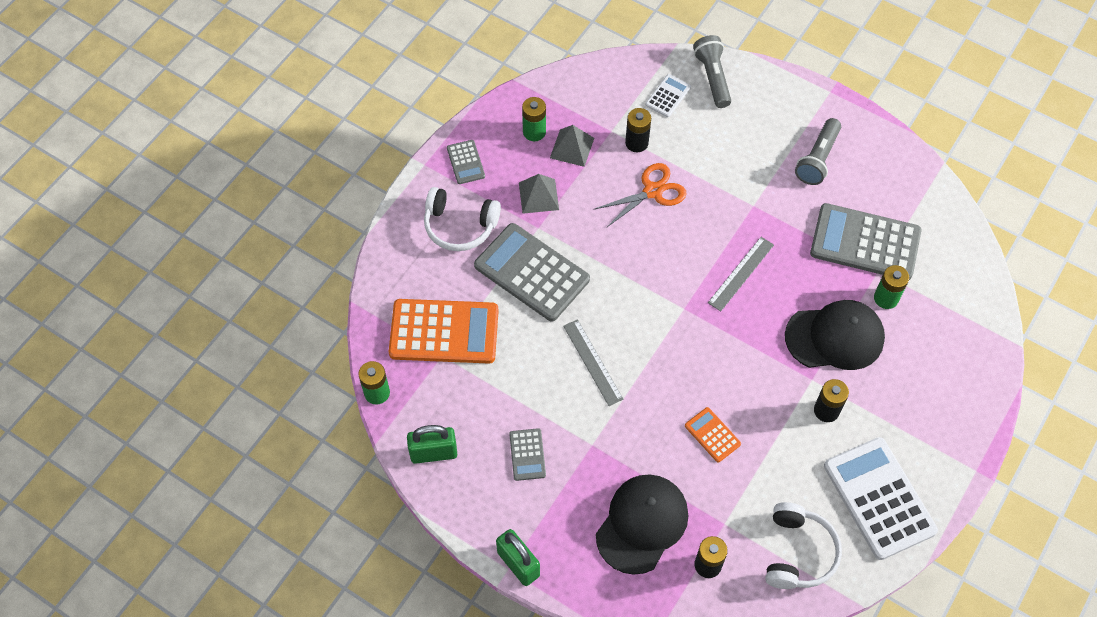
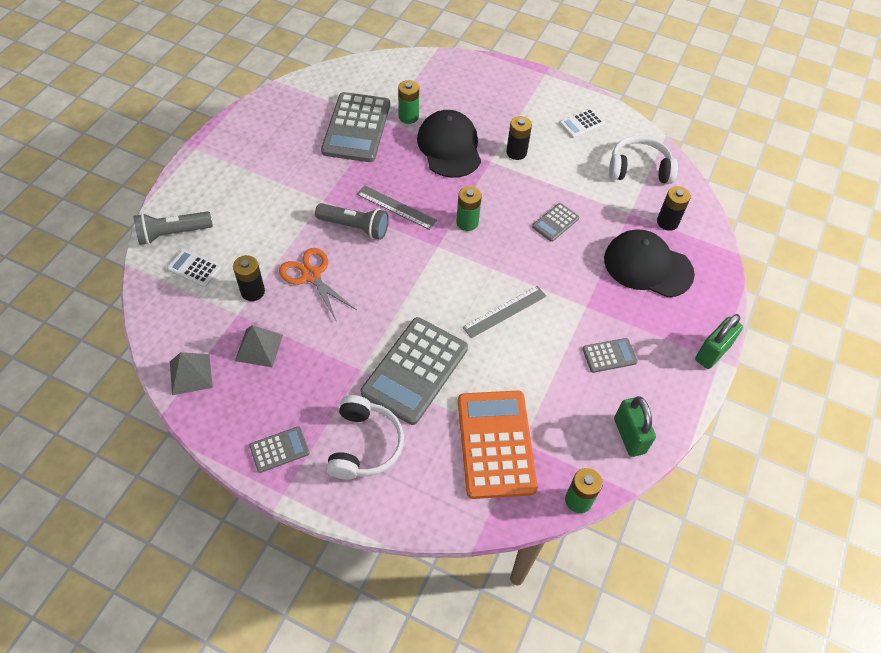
camera: 100 degrees left, 5 degrees down
grey pyramid [519,174,559,214] -> grey pyramid moved to [170,352,213,395]
green battery [522,97,546,141] -> green battery moved to [456,186,482,231]
orange calculator [685,407,741,462] -> grey calculator [532,203,579,242]
grey flashlight [795,118,841,185] -> grey flashlight moved to [315,203,389,240]
white calculator [824,437,938,560] -> white calculator [559,109,605,138], size x0.47

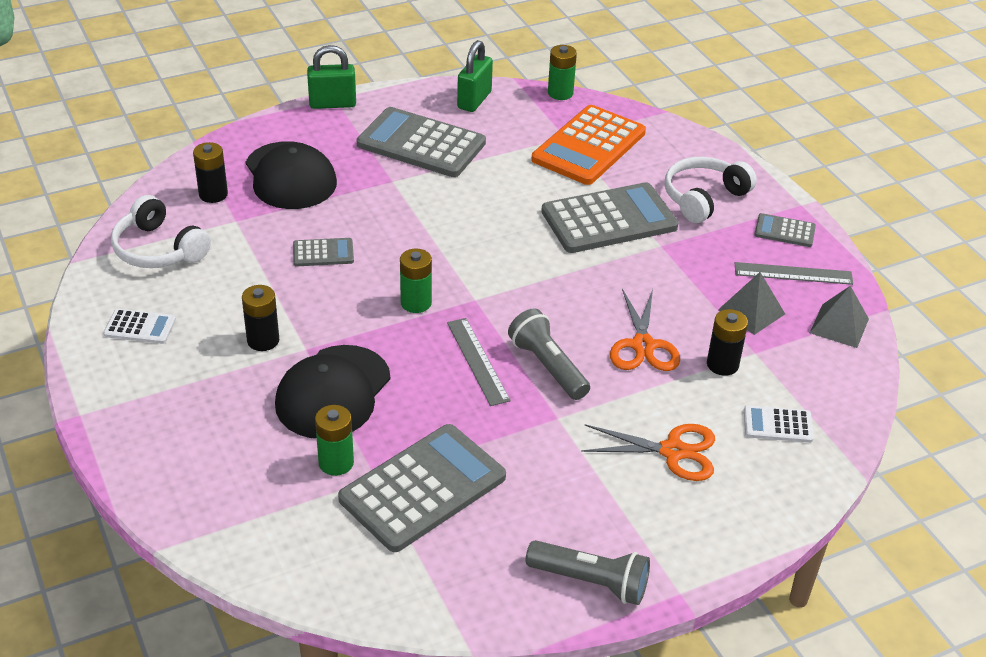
camera: 140 degrees left, 15 degrees down
grey flashlight [133,211,213,245] -> grey flashlight moved to [526,540,650,605]
white calculator [167,249,221,287] -> white calculator turned 120 degrees clockwise [744,405,814,443]
grey ruler [463,286,546,338] -> grey ruler moved to [735,262,853,285]
grey calculator [582,338,638,373] -> grey calculator [356,107,486,177], size x2.11
none -> orange scissors [581,424,715,481]

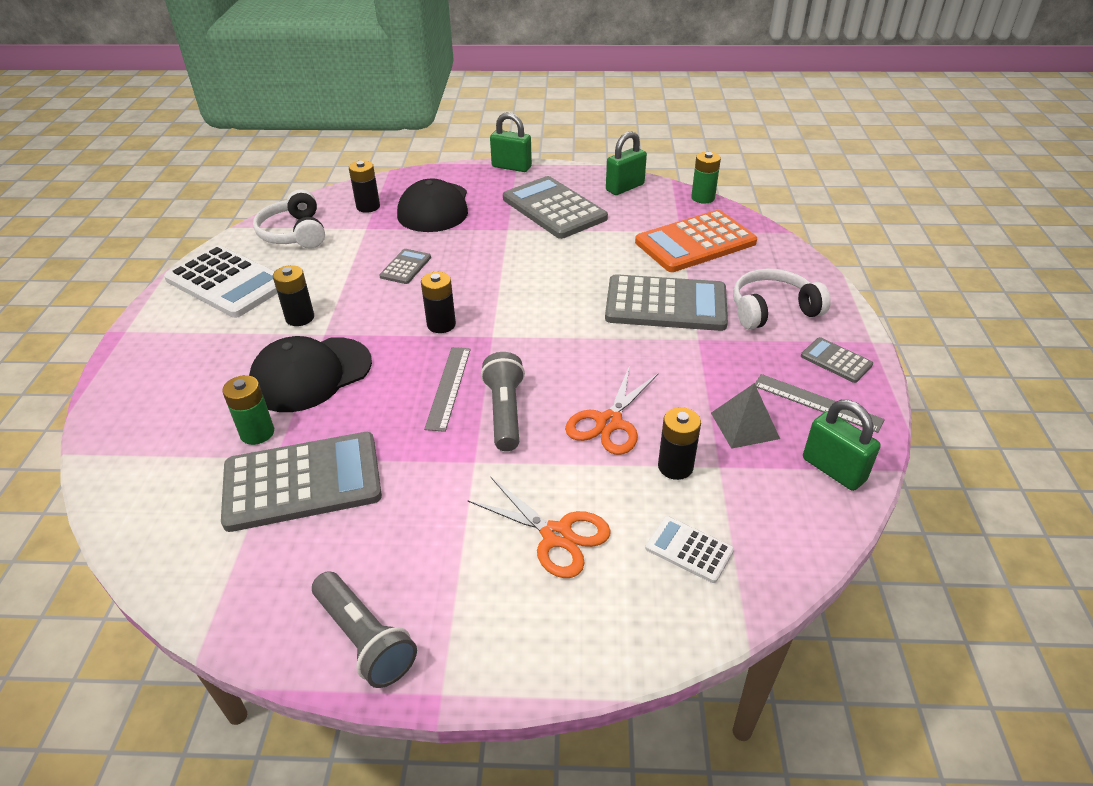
camera: 30 degrees right, 0 degrees up
white calculator [103,309,176,344] -> white calculator [164,245,278,318], size x2.11
grey calculator [293,238,354,266] -> grey calculator turned 90 degrees counterclockwise [379,249,431,284]
green battery [400,248,432,313] -> black battery [421,272,456,333]
grey pyramid [810,286,869,348] -> green padlock [803,400,881,491]

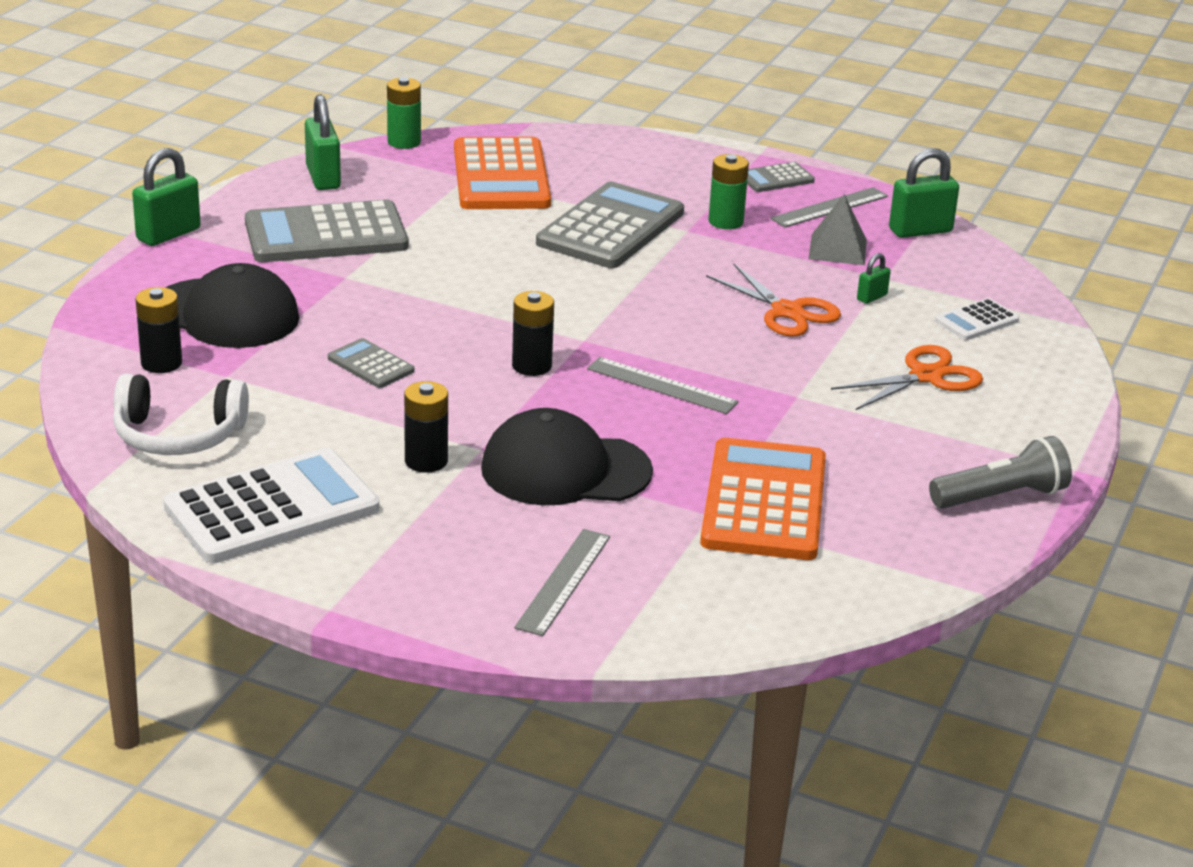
camera: 70 degrees left, 10 degrees down
grey calculator [221,432,382,532] -> orange calculator [700,438,826,560]
green battery [222,375,274,445] -> green battery moved to [708,154,749,229]
black cap [249,336,372,412] -> black cap turned 105 degrees clockwise [481,408,653,505]
grey flashlight [481,352,525,451] -> none
black battery [658,407,701,480] -> green padlock [857,253,891,304]
white headphones [733,268,831,329] -> none
none -> grey ruler [514,529,610,636]

